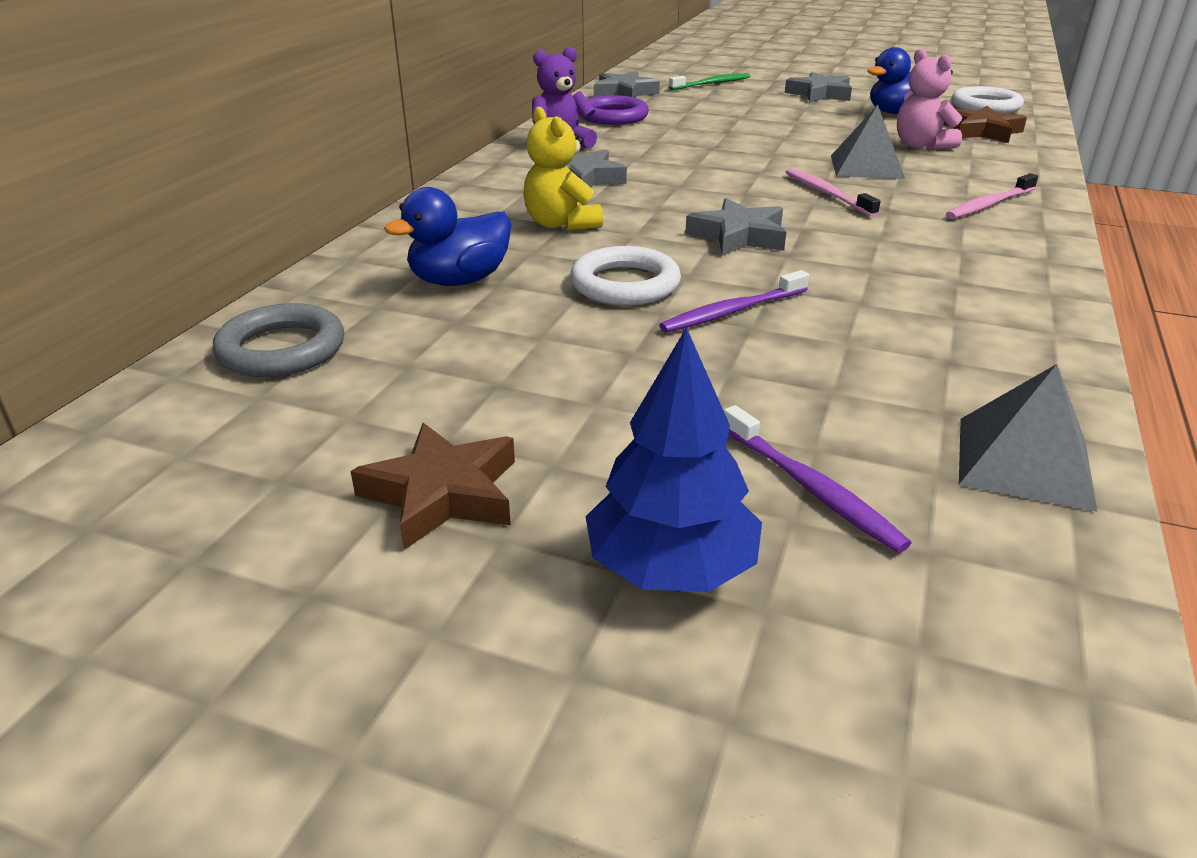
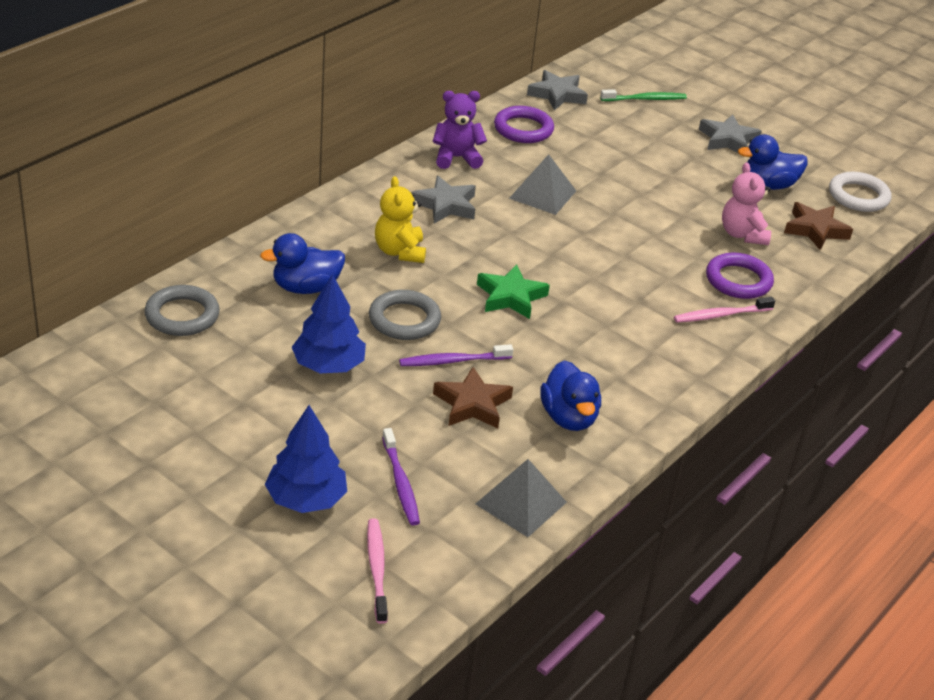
camera: 15 degrees right, 5 degrees up
brown star [350,423,515,550] -> brown star moved to [433,367,513,428]
white ring [570,246,681,305] -> grey ring [369,290,441,340]
grey star [685,198,786,256] -> green star [477,264,550,319]
pink toothbrush [786,168,881,217] -> pink toothbrush moved to [367,518,388,624]
grey pyramid [831,105,905,179] -> grey pyramid moved to [509,154,576,215]
none -> blue tree [292,274,366,373]
none -> blue duck [540,361,601,431]
none -> purple ring [706,253,774,299]

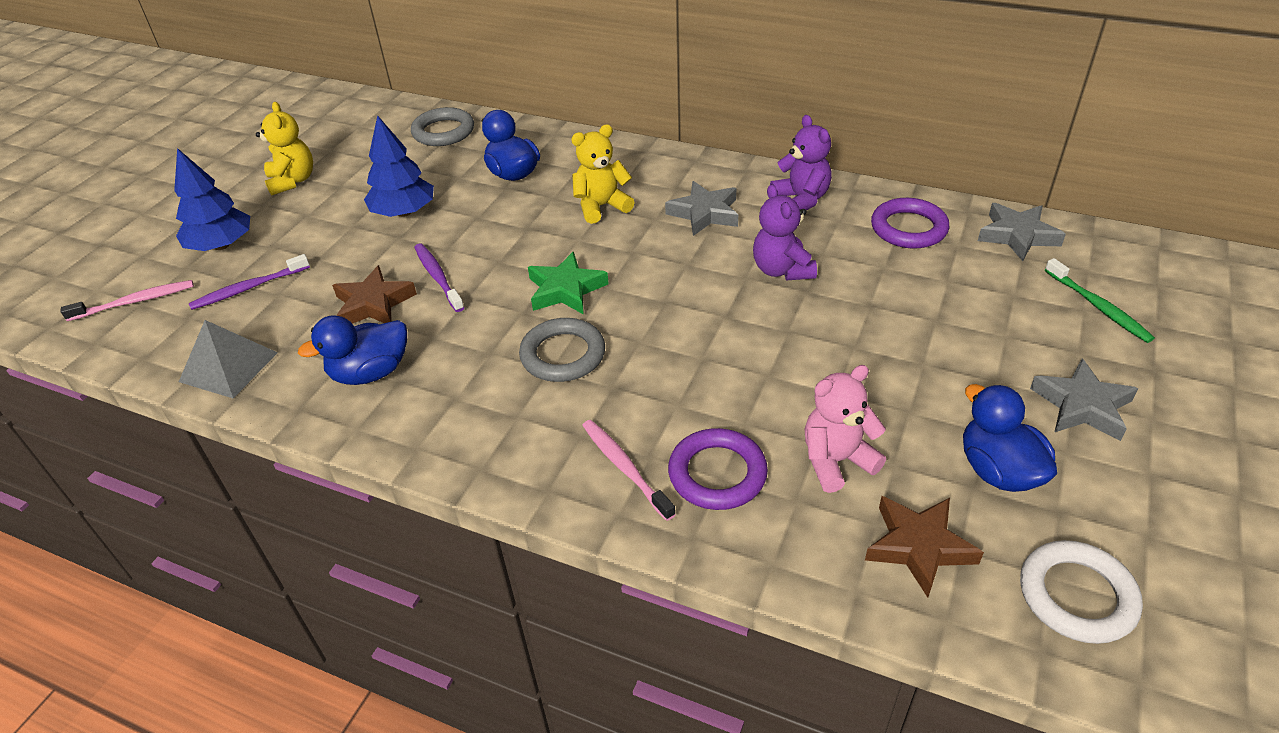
camera: 80 degrees right, 5 degrees up
grey ring [369,290,441,340] -> grey ring moved to [519,318,605,382]
grey pyramid [509,154,576,215] -> purple teddy bear [753,184,817,280]
none -> yellow teddy bear [256,102,313,196]

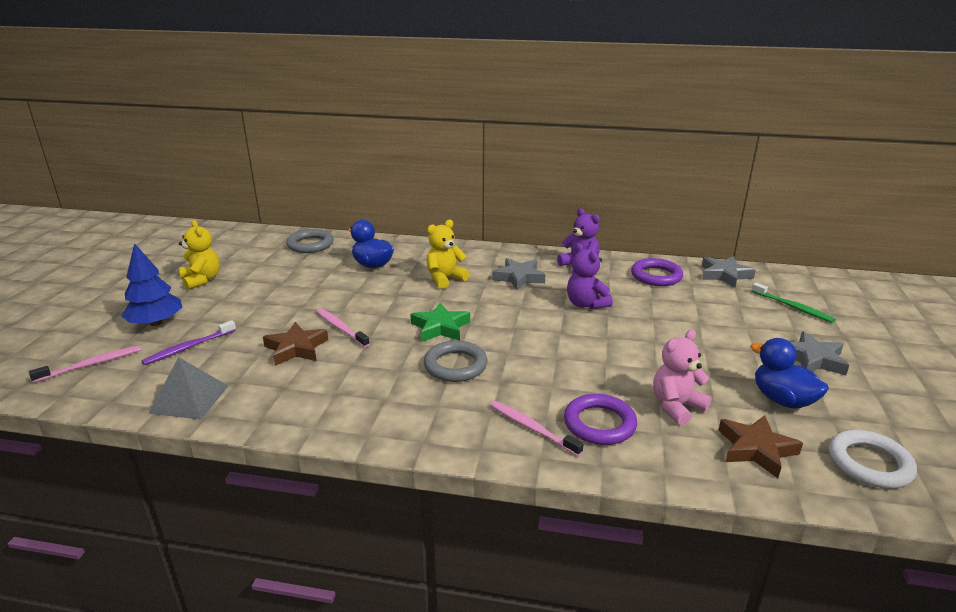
camera: 15 degrees left, 15 degrees down
blue duck [298,315,407,385] -> none
blue tree [364,115,434,217] -> none
purple toothbrush [414,243,464,312] -> pink toothbrush [316,308,370,347]

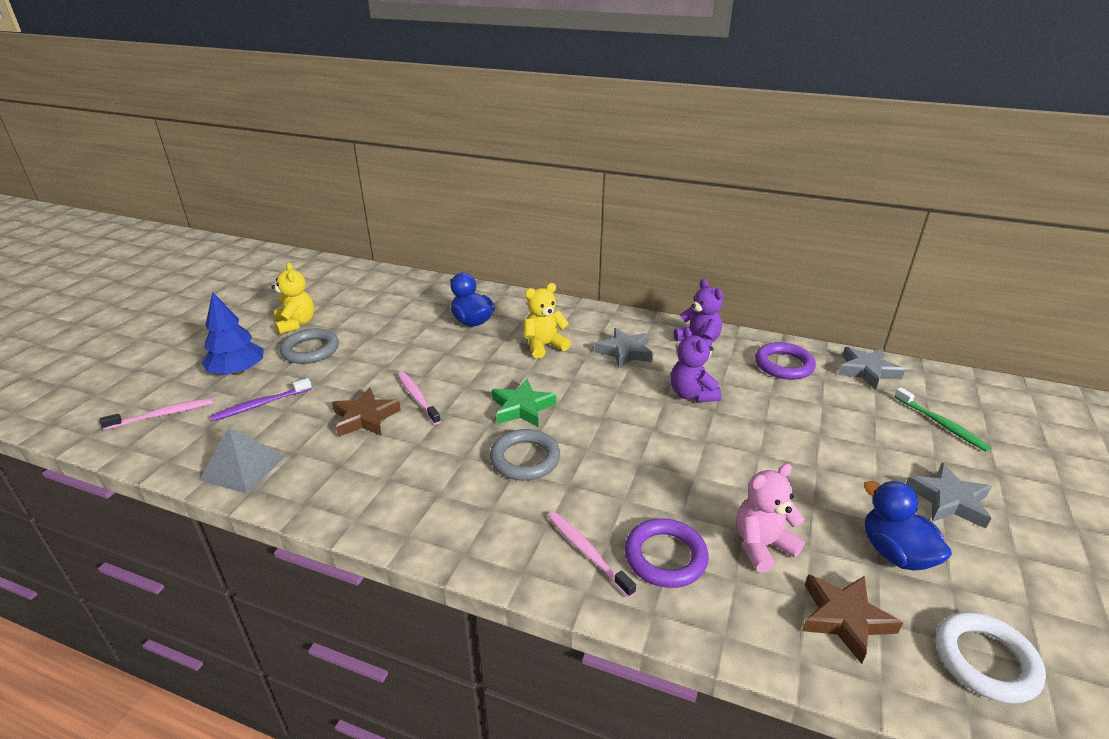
camera: 10 degrees right, 5 degrees up
grey ring [286,229,333,253] -> grey ring moved to [280,328,339,364]

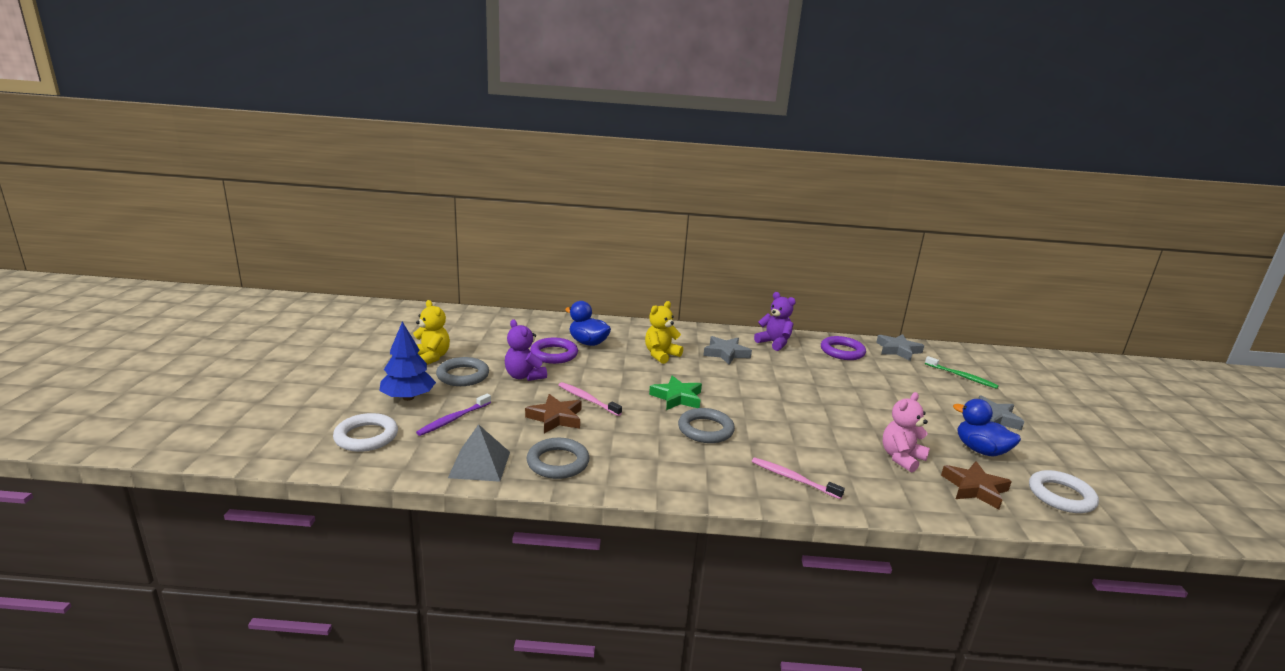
camera: 20 degrees left, 10 degrees down
pink toothbrush [100,398,214,430] -> white ring [333,413,398,452]
purple ring [625,518,709,588] -> purple ring moved to [530,338,578,364]
purple teddy bear [671,327,722,402] -> purple teddy bear moved to [505,319,547,381]
none -> grey ring [526,438,589,479]

